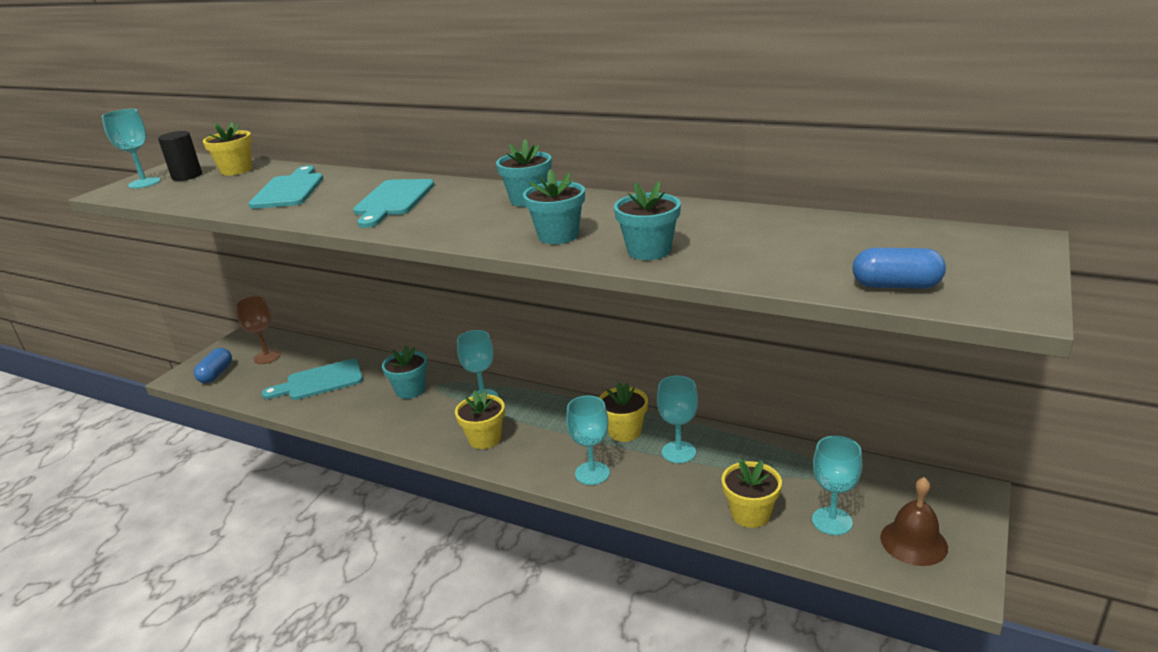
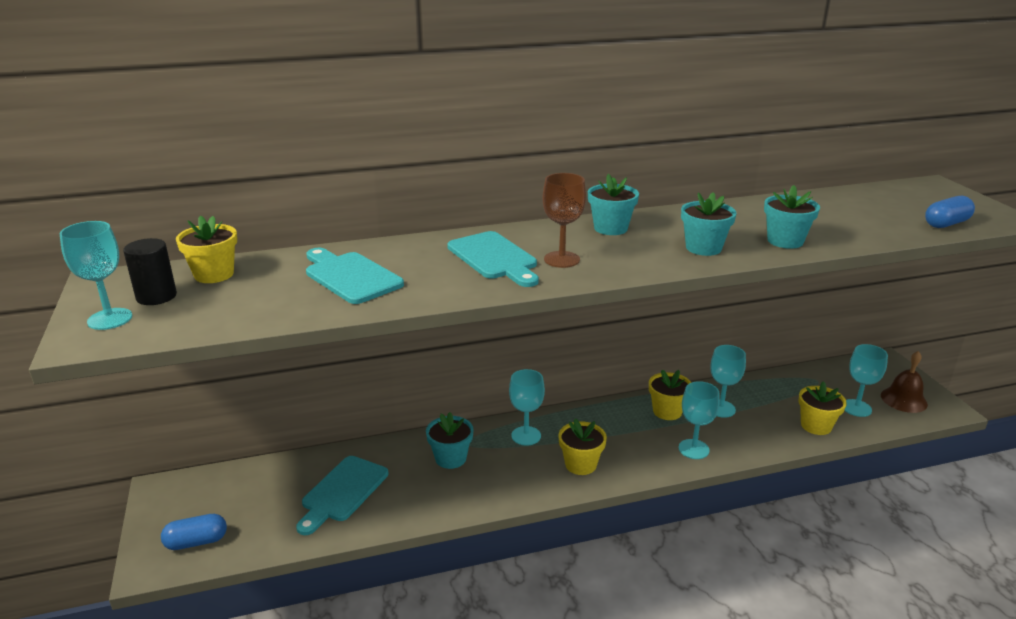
camera: 45 degrees left, 0 degrees up
blue capsule [194,348,232,383] -> blue capsule turned 75 degrees counterclockwise [161,514,227,550]
brown goblet [235,296,281,364] -> brown goblet moved to [542,173,586,268]

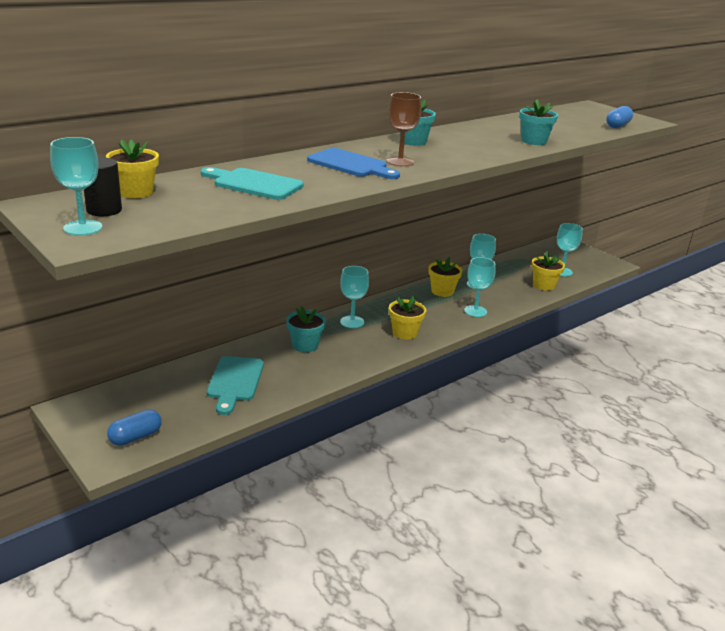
camera: 25 degrees left, 0 degrees up
turquoise cutting board [447,231,539,287] -> blue cutting board [307,148,400,179]
turquoise flower pot [681,192,736,256] -> none
brown bell [881,351,928,413] -> none

